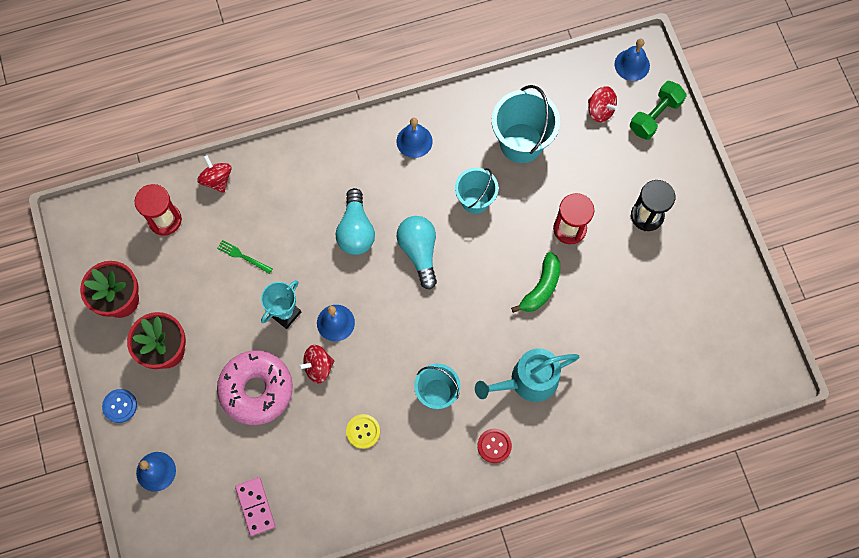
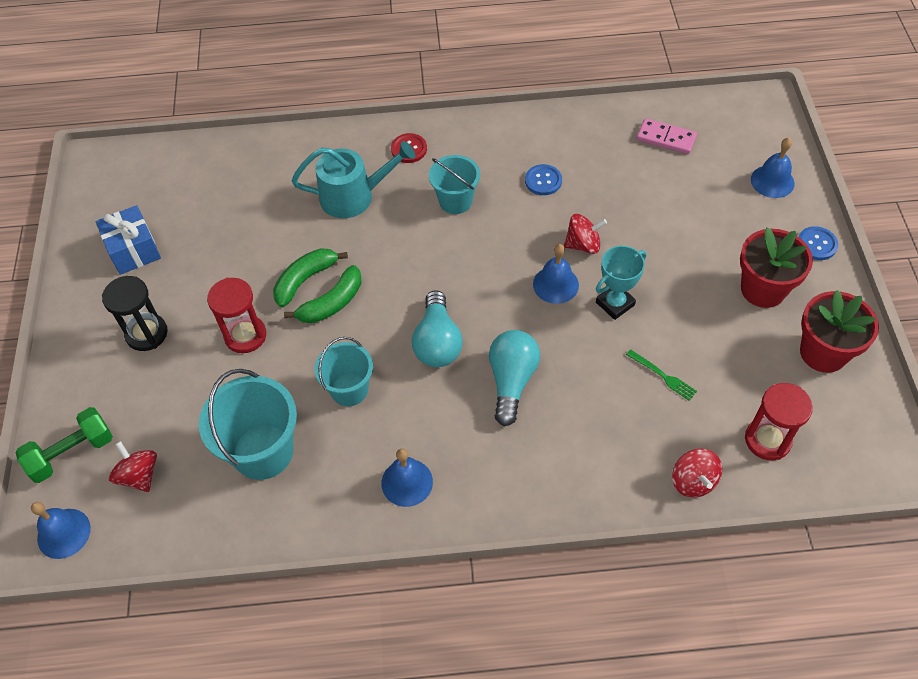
camera: 165 degrees left, 15 degrees down
pink donut [217,350,293,425] -> none
pink domino [235,477,275,536] -> pink domino turned 60 degrees counterclockwise [637,119,697,154]
yellow button [346,414,380,449] -> blue button [525,164,562,195]
none -> blue gift [96,205,161,275]
none -> green banana [284,265,361,323]

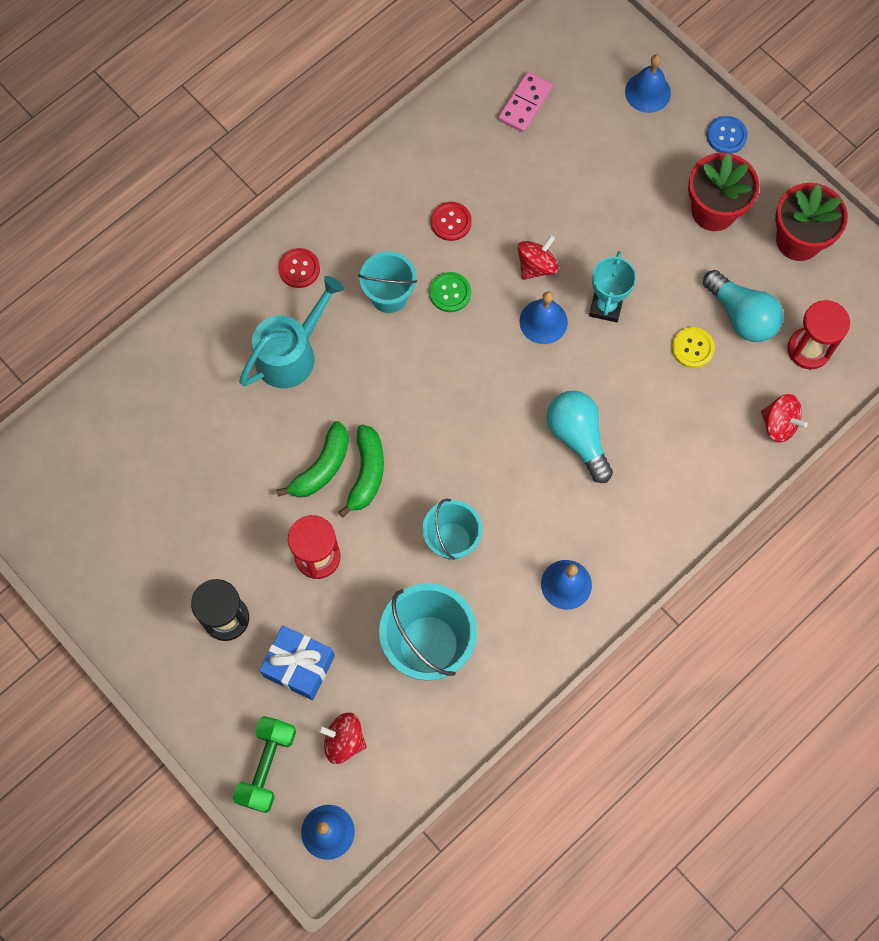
camera: 40 degrees left, 15 degrees up
blue gift [96,205,161,275] -> blue gift moved to [259,626,335,700]
green banana [273,248,348,307] -> green banana turned 150 degrees counterclockwise [276,421,349,498]
turquoise light bulb [412,290,462,367] -> turquoise light bulb moved to [703,270,783,342]
blue button [525,164,562,195] -> red button [431,202,472,241]
green fork [626,349,697,401] -> yellow button [672,327,715,368]
pink domino [637,119,697,154] -> pink domino turned 45 degrees counterclockwise [498,72,553,133]
none -> green button [429,272,471,312]

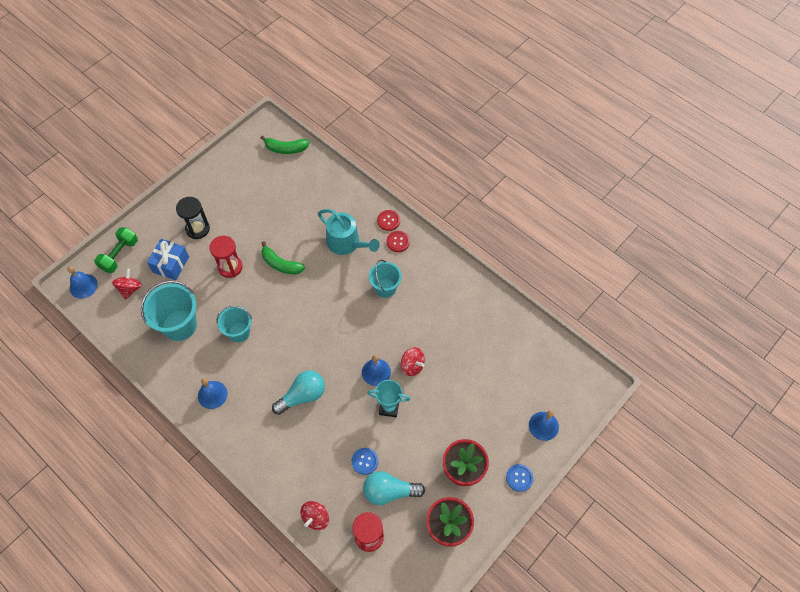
camera: 85 degrees right, 10 degrees down
green dumbbell [233,716,296,813] -> green dumbbell turned 75 degrees counterclockwise [94,227,138,273]
green banana [338,424,384,517] -> green banana moved to [260,136,310,154]
green button [429,272,471,312] -> none
red button [431,202,472,241] -> red button moved to [377,210,400,231]
pink domino [498,72,553,133] -> none
yellow button [672,327,715,368] -> blue button [352,448,378,475]
turquoise light bulb [703,270,783,342] -> turquoise light bulb turned 45 degrees clockwise [363,471,425,505]

